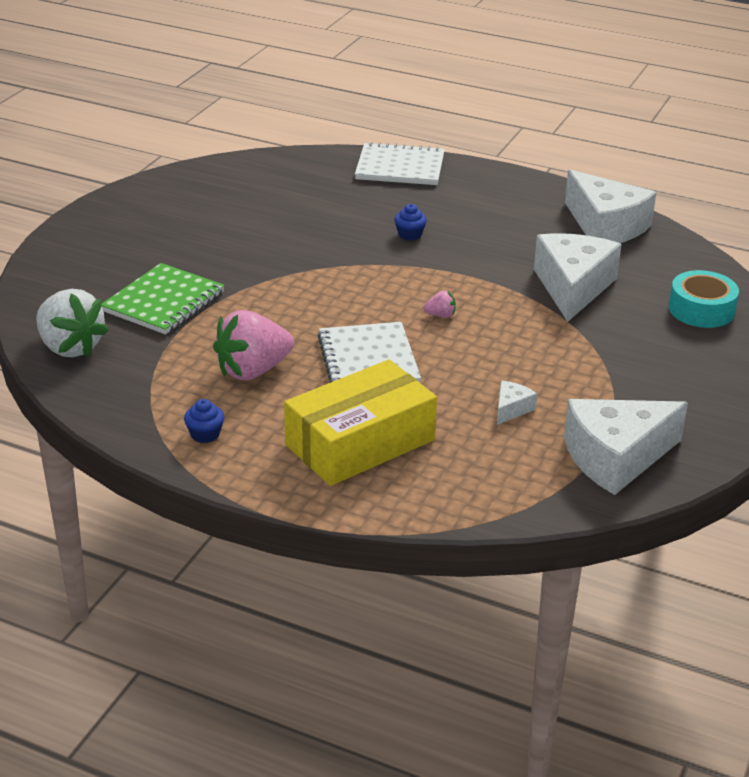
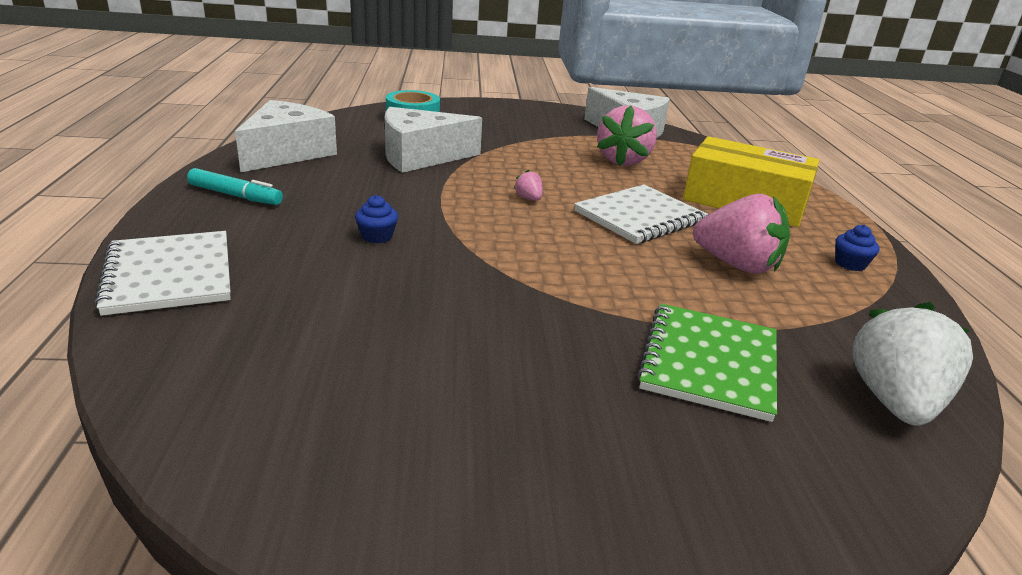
camera: 120 degrees left, 5 degrees down
green notebook [101,263,225,334] -> green notebook turned 75 degrees counterclockwise [637,304,777,422]
white cheese [497,381,537,425] -> pink strawberry [597,106,657,166]
none -> turquoise marker [187,168,283,205]

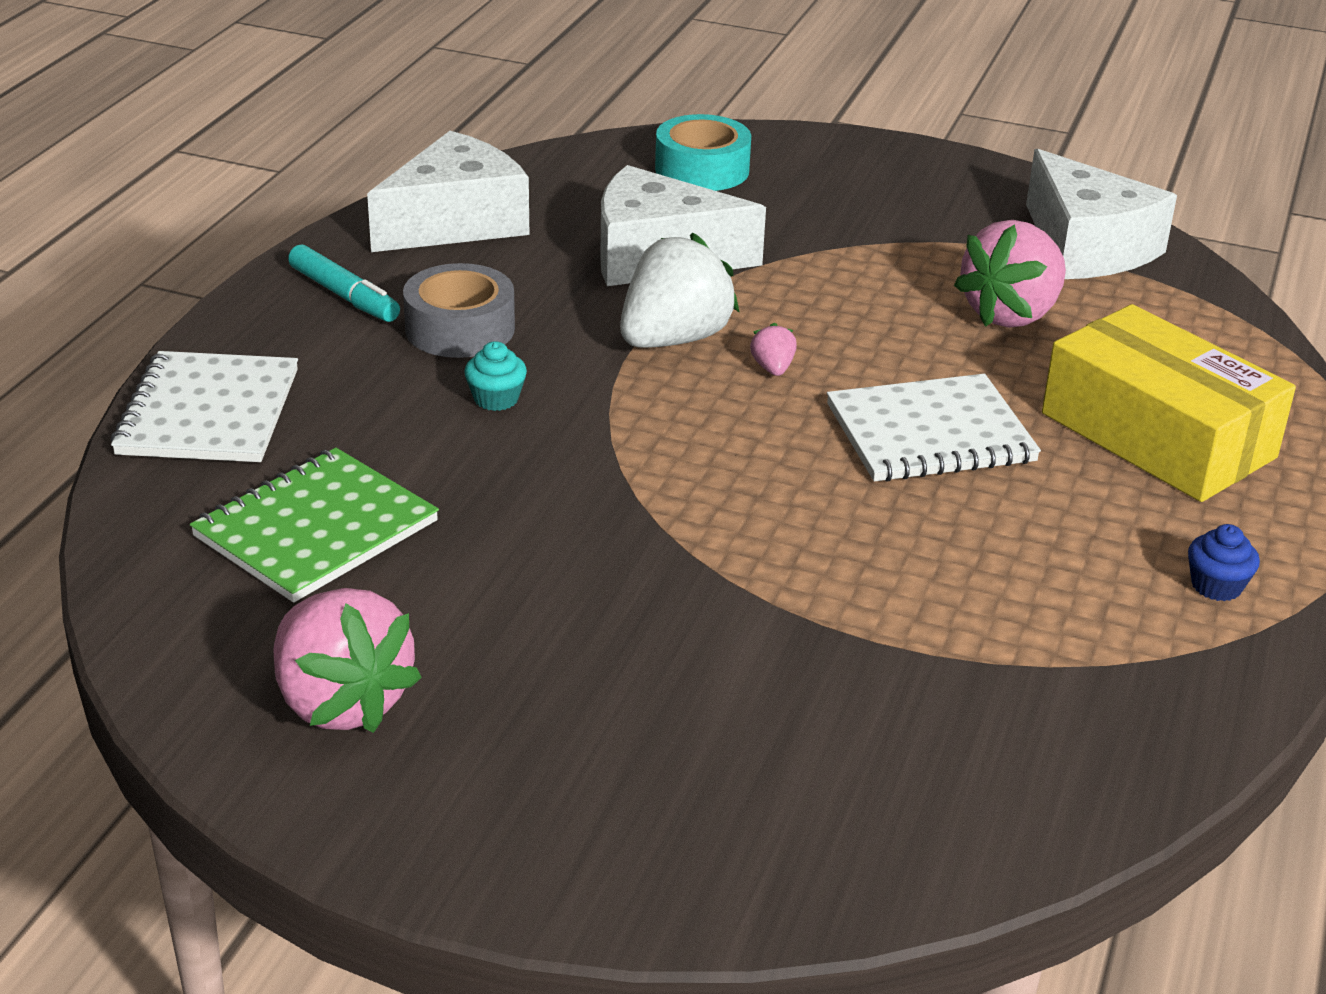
camera: 25 degrees right, 5 degrees up
blue cupcake [355,195,398,243] -> turquoise cupcake [464,341,527,411]
green notebook [637,304,777,422] -> green notebook moved to [190,448,439,603]
pink strawberry [693,194,790,274] -> pink strawberry moved to [274,588,422,733]
white strawberry [852,302,973,425] -> white strawberry moved to [620,233,740,348]
none -> grey tape [403,263,515,358]

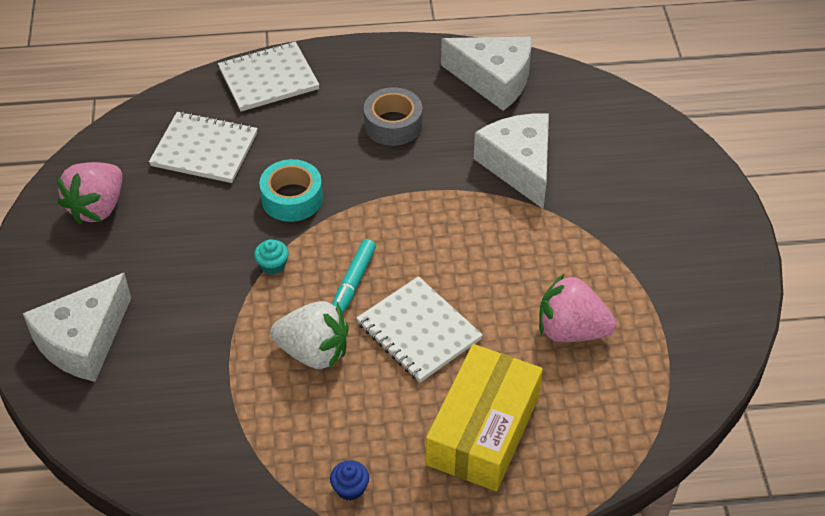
camera: 65 degrees right, 15 degrees up
green notebook [190,448,439,603] -> white notebook [149,111,258,183]
turquoise marker [288,244,400,322] -> turquoise marker moved to [332,239,376,313]
turquoise cupcake [464,341,527,411] -> turquoise cupcake moved to [254,239,289,275]
white strawberry [620,233,740,348] -> white strawberry moved to [270,301,348,370]
turquoise tape [655,114,751,191] -> turquoise tape moved to [259,159,323,222]
pink strawberry [750,323,797,376] -> none
white cheese [1026,149,1177,279] -> white cheese moved to [23,273,131,382]

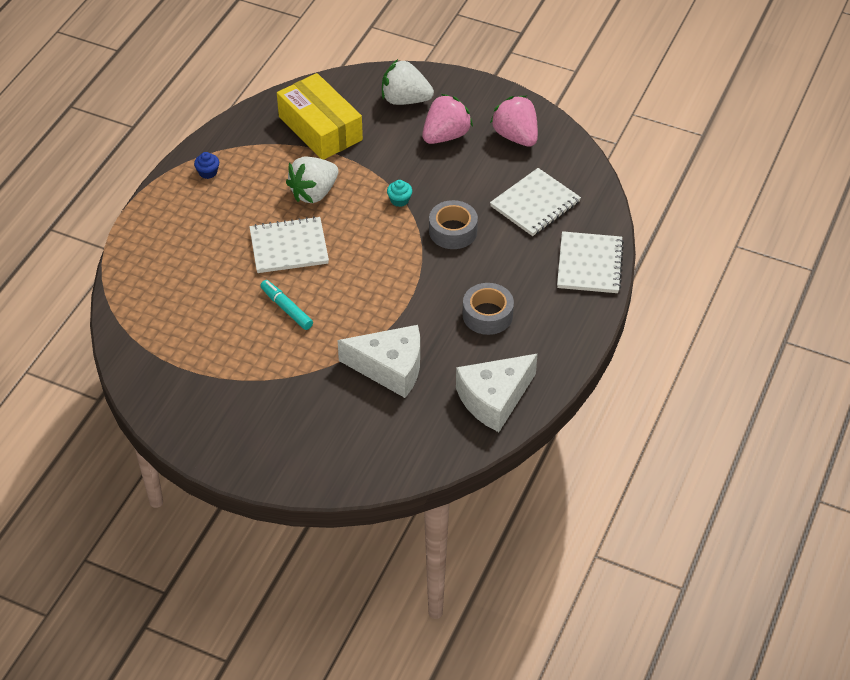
camera: 120 degrees right, 0 degrees up
white cheese [23,273,131,382] -> white strawberry [382,59,434,105]
turquoise tape [259,159,323,222] -> grey tape [429,200,478,249]
turquoise marker [332,239,376,313] -> turquoise marker moved to [260,280,313,330]
yellow box [426,344,543,491] -> yellow box moved to [277,73,363,159]
pink strawberry [539,273,617,342] -> pink strawberry moved to [422,94,473,144]

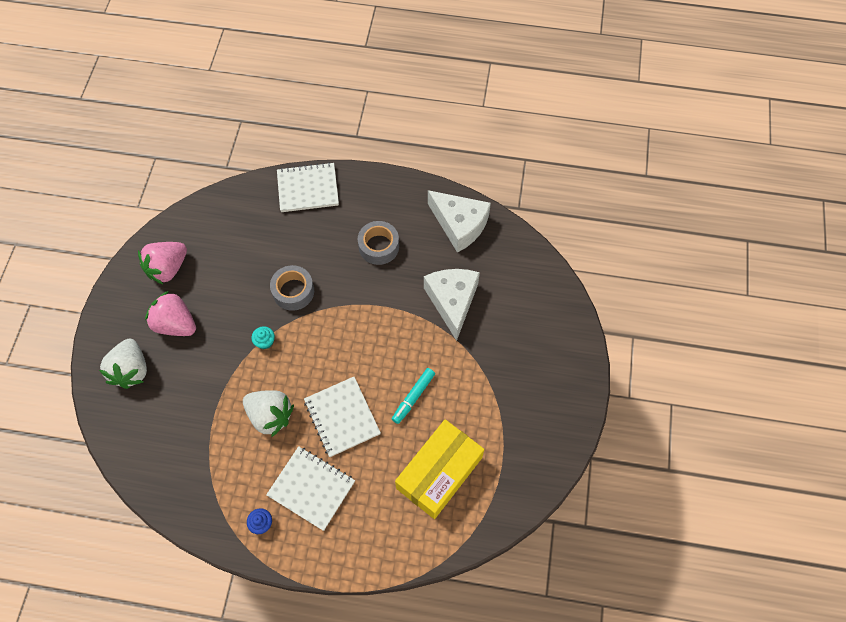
camera: 105 degrees left, 15 degrees up
yellow box [277,73,363,159] -> yellow box moved to [395,419,484,519]
white notebook [490,168,581,236] -> white notebook moved to [266,446,355,531]

